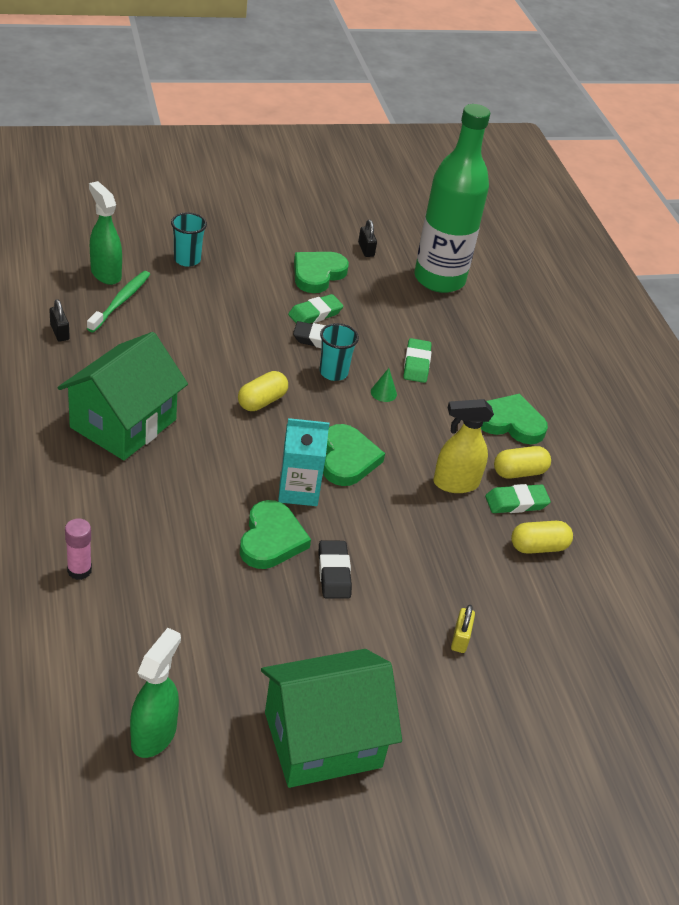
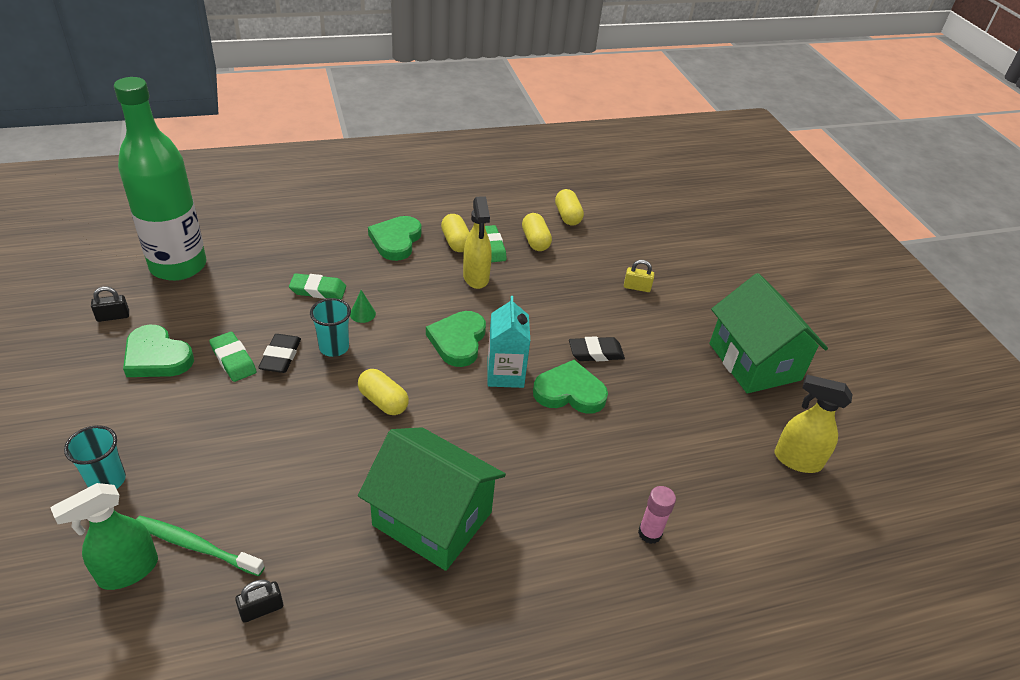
camera: 90 degrees left, 0 degrees up
green spray bottle [130,628,181,758] -> yellow spray bottle [775,375,852,473]
green heart [323,424,385,486] -> green heart turned 75 degrees counterclockwise [426,311,486,367]
none -> yellow capsule [555,189,584,226]

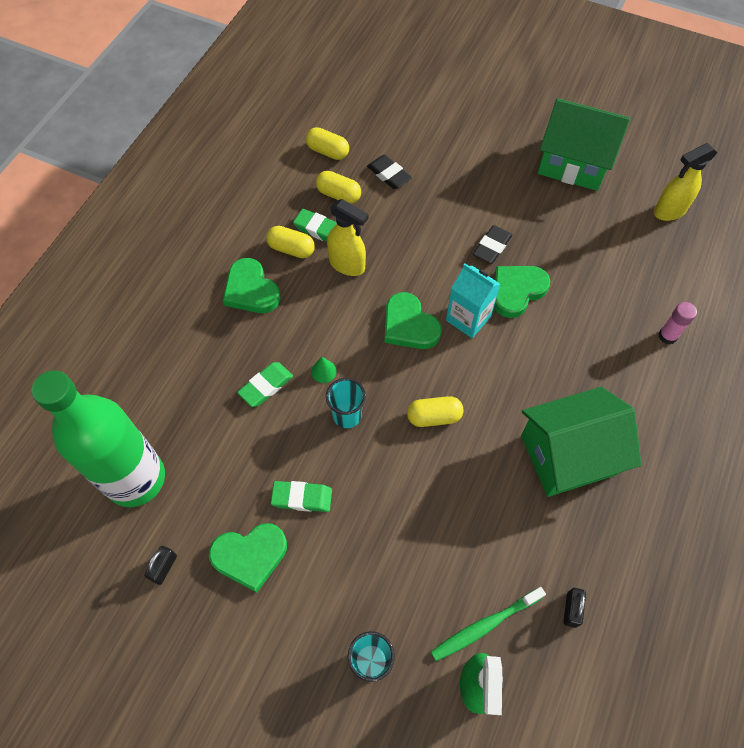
camera: 45 degrees left, 20 degrees up
black eraser [258,334,301,373] -> black eraser moved to [367,155,412,189]
yellow padlock [624,260,654,292] -> none

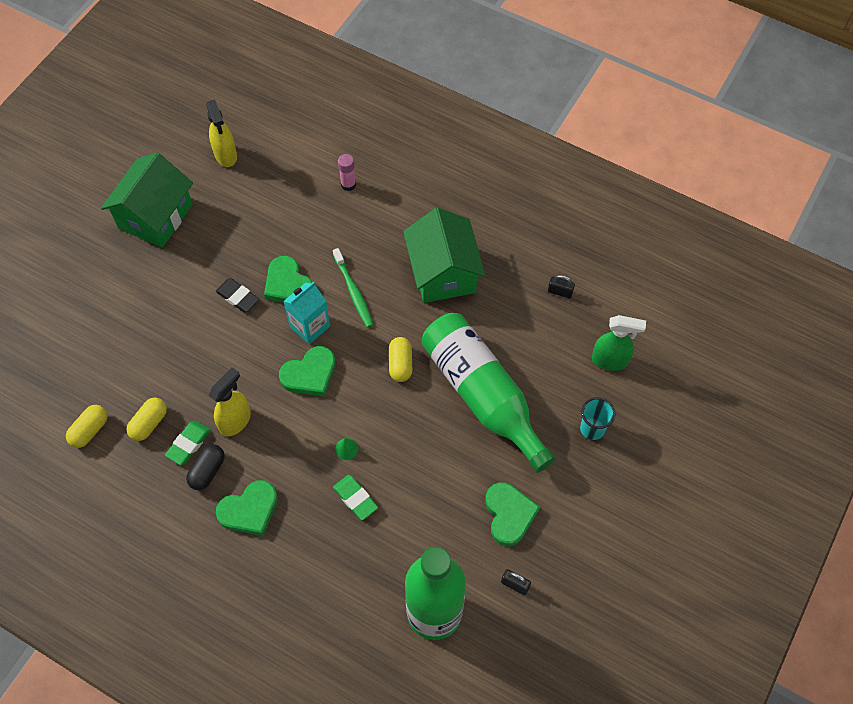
camera: 85 degrees left, 0 degrees up
yellow capsule [266,226,315,258] -> black capsule [186,444,225,490]
green eraser [271,481,332,512] -> none
turquoise cup [326,378,366,428] -> none
black eraser [367,155,412,189] -> none
green toothbrush [431,587,546,661] -> green toothbrush moved to [333,248,373,328]
none -> green bottle [421,313,556,473]

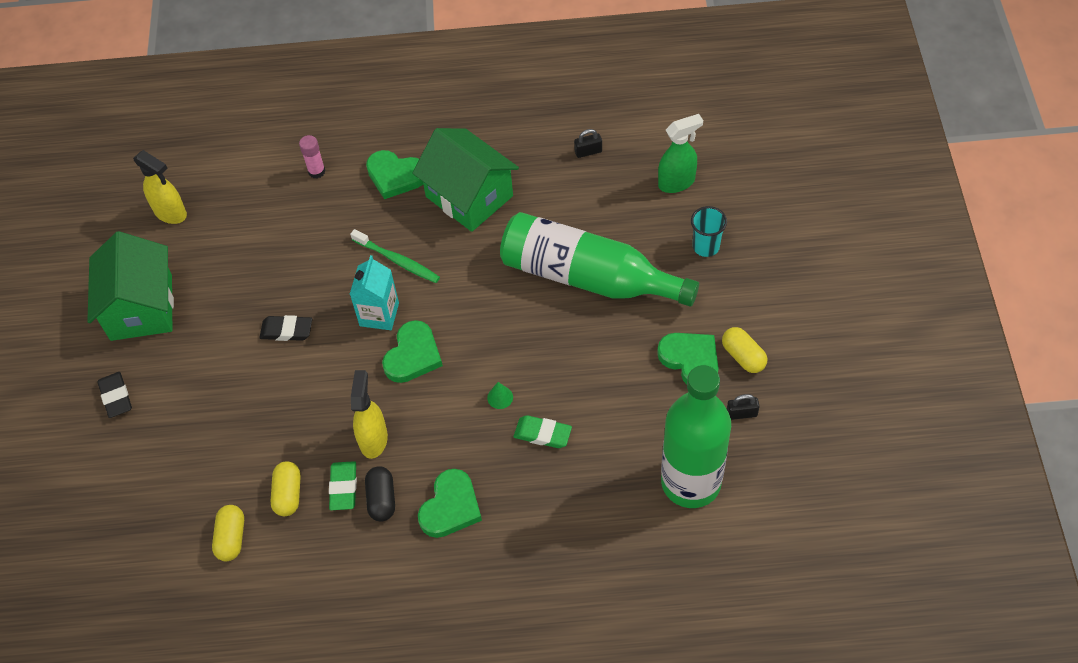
camera: 30 degrees left, 5 degrees down
green heart [264,256,312,303] -> green heart moved to [366,150,423,199]
yellow capsule [389,337,412,382] -> yellow capsule moved to [722,327,767,373]
none -> black eraser [97,372,132,418]

